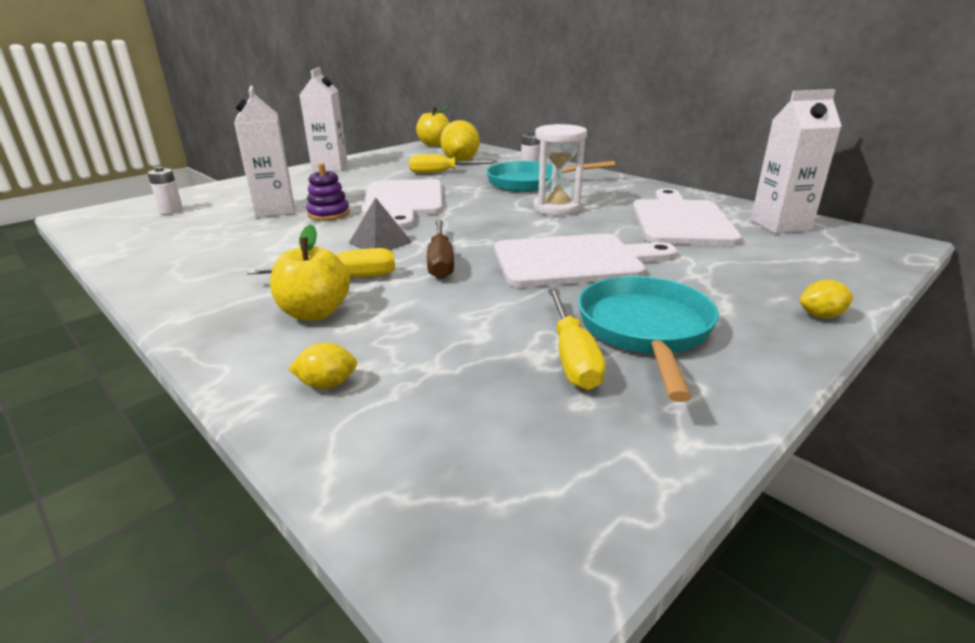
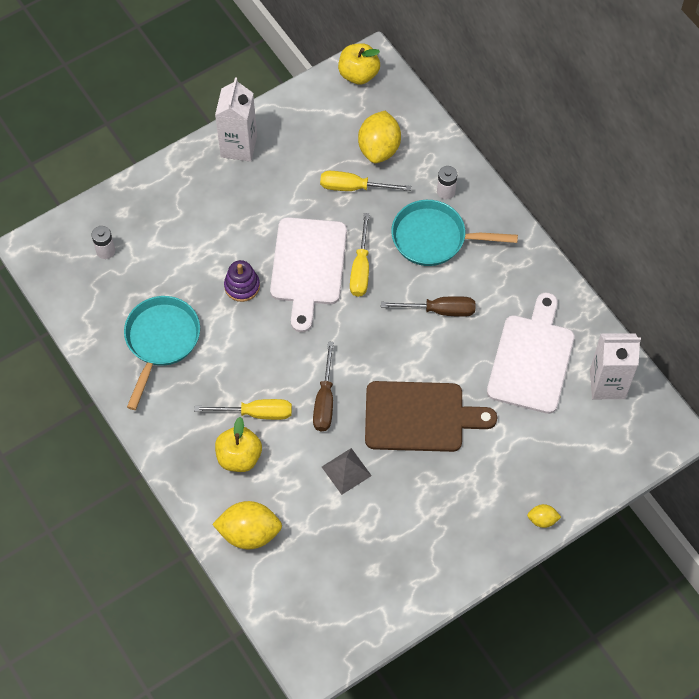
camera: 10 degrees right, 35 degrees up
white carton [234,86,295,218] -> none
yellow lemon [289,342,357,389] -> yellow lemon [212,501,282,549], size x2.04
grey pyramid [349,197,412,250] -> grey pyramid moved to [322,448,372,495]
white cutting board [494,234,677,287] -> brown cutting board [365,381,497,452]
white hourglass [533,124,587,216] -> brown screwdriver [381,296,475,317]
yellow screwdriver [548,288,605,390] -> yellow screwdriver moved to [350,213,370,297]
turquoise pan [578,276,719,402] -> turquoise pan moved to [124,296,200,410]

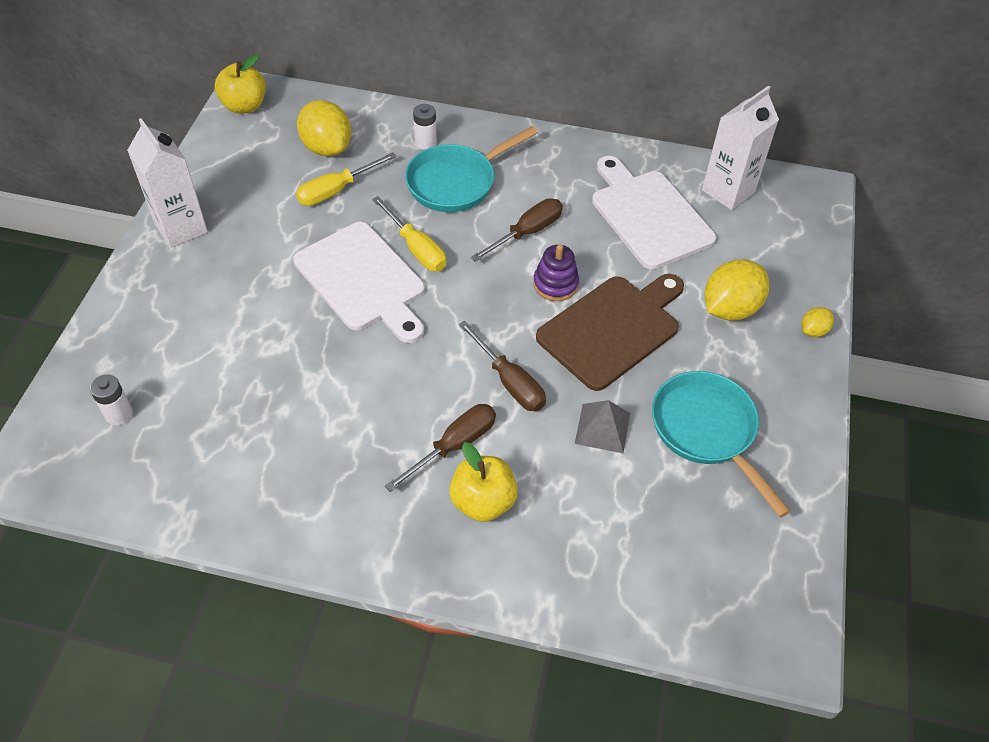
camera: 45 degrees left, 10 degrees down
turquoise pan [124,296,200,410] -> turquoise pan moved to [652,371,791,518]
yellow screwdriver [194,399,292,420] -> brown screwdriver [385,404,496,492]
yellow lemon [212,501,282,549] -> yellow lemon moved to [705,259,769,321]
purple stacking toy [224,260,260,302] -> purple stacking toy moved to [533,244,579,301]

